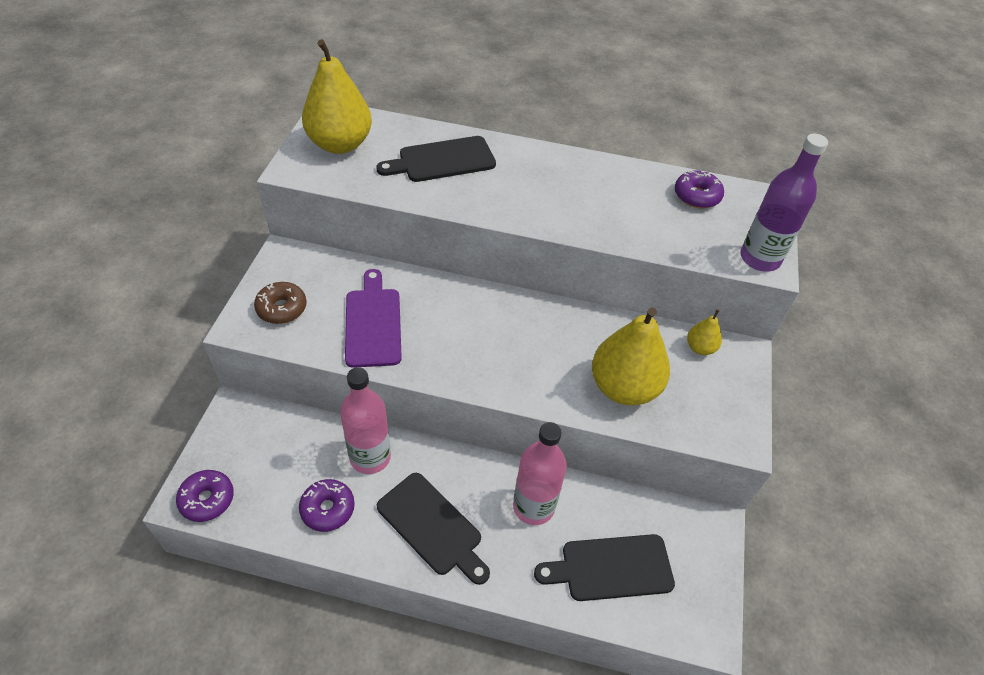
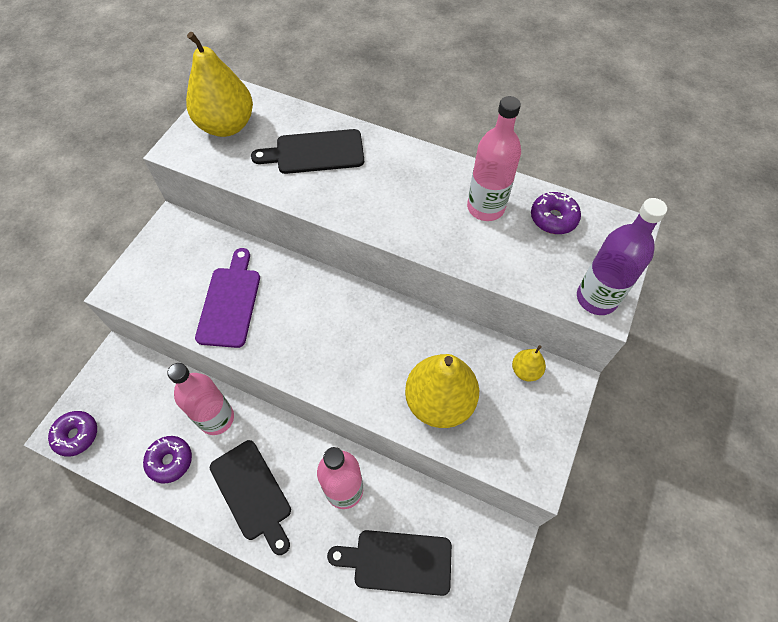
camera: 15 degrees right, 10 degrees up
brown donut [254,282,307,324] -> none
none -> pink bottle [467,96,521,221]

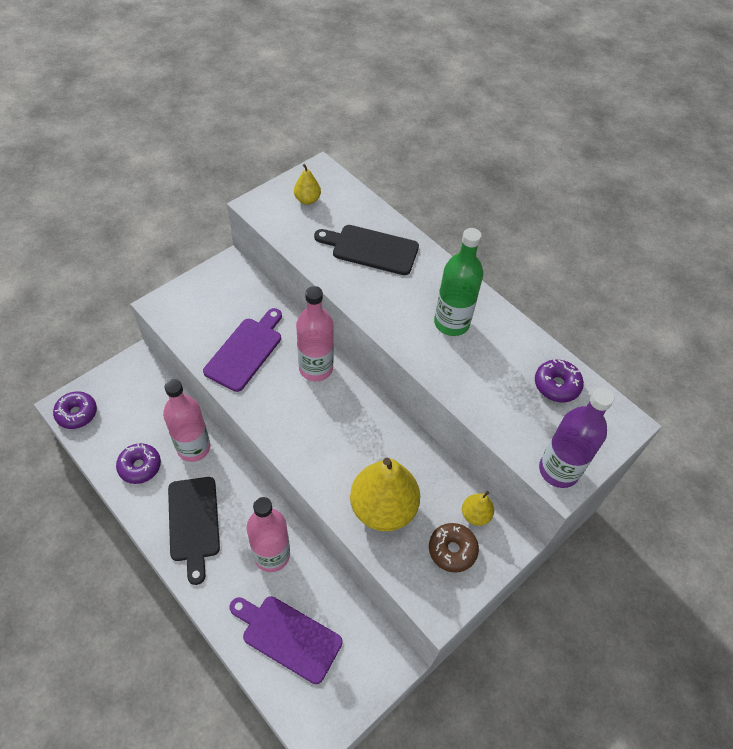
camera: 20 degrees right, 5 degrees down
yellow pear [186,32,253,137] -> yellow pear [294,164,321,205], size x0.47
black cutting board [327,530,452,596] -> purple cutting board [229,596,343,684]
pink bottle [467,96,521,221] -> pink bottle moved to [296,286,334,381]
none -> brown donut [429,523,479,573]
none -> green bottle [434,228,483,336]

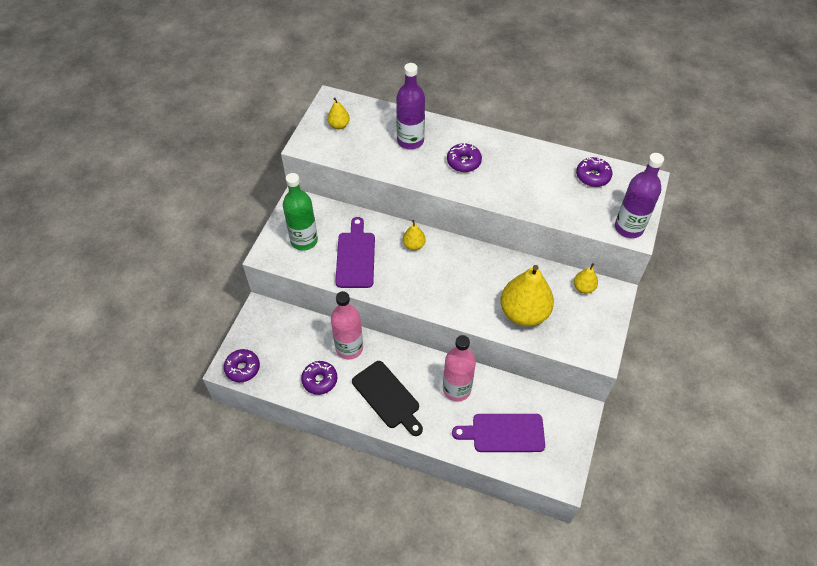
camera: 25 degrees left, 0 degrees up
pink bottle [296,286,334,381] -> yellow pear [403,220,426,250]
black cutting board [314,225,419,275] -> purple bottle [396,63,425,149]
brown donut [429,523,479,573] -> none
green bottle [434,228,483,336] -> green bottle moved to [283,173,318,251]
none -> purple donut [447,143,482,172]

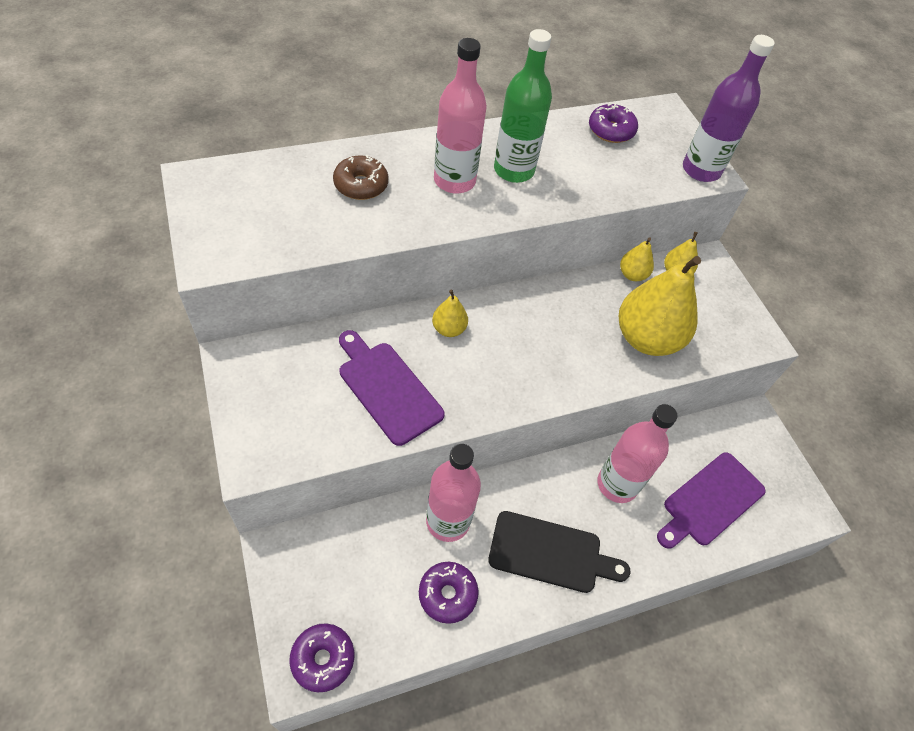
camera: 45 degrees left, 0 degrees up
green bottle [283,173,318,251] -> green bottle moved to [494,29,552,183]
yellow pear [327,97,350,129] -> yellow pear moved to [620,237,654,281]
purple bottle [396,63,425,149] -> brown donut [333,155,388,200]
purple donut [447,143,482,172] -> pink bottle [434,38,487,194]

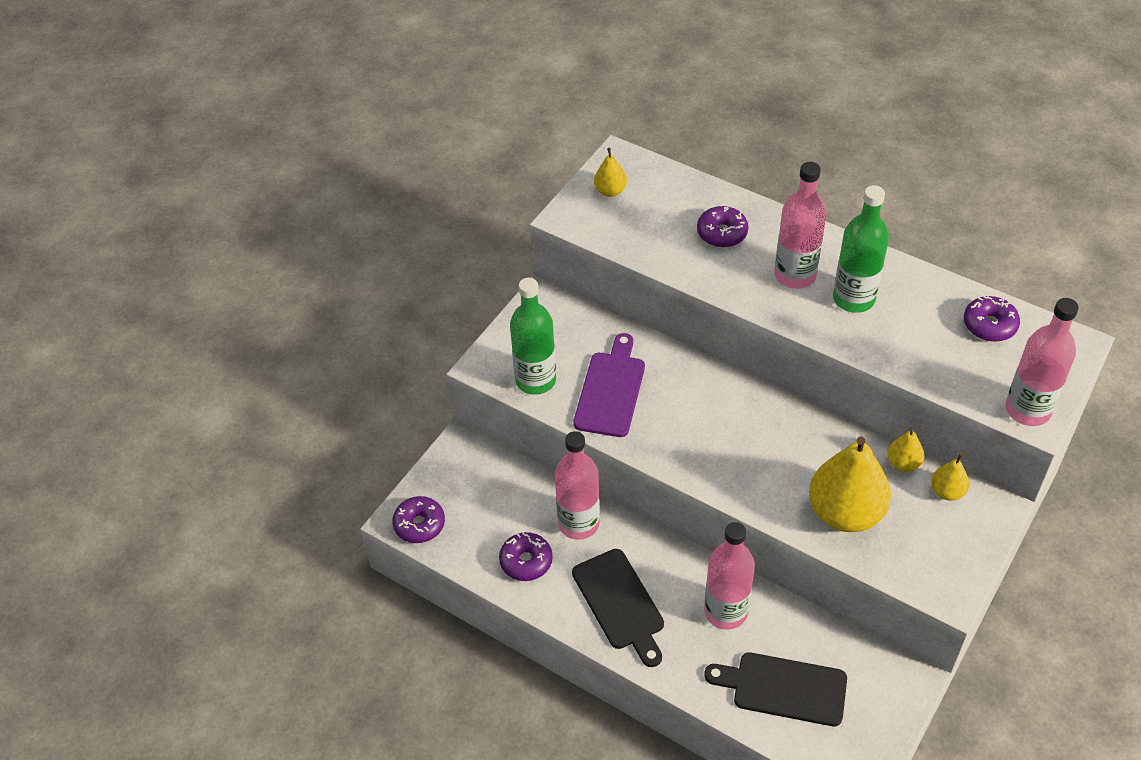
camera: 60 degrees right, 5 degrees down
brown donut [333,155,388,200] -> purple donut [697,206,749,247]
yellow pear [432,289,468,337] -> yellow pear moved to [594,148,627,197]
purple cutting board [657,452,766,549] -> black cutting board [704,652,847,726]
purple bottle [683,35,775,182] -> pink bottle [1005,298,1079,426]
none -> green bottle [510,278,556,395]

